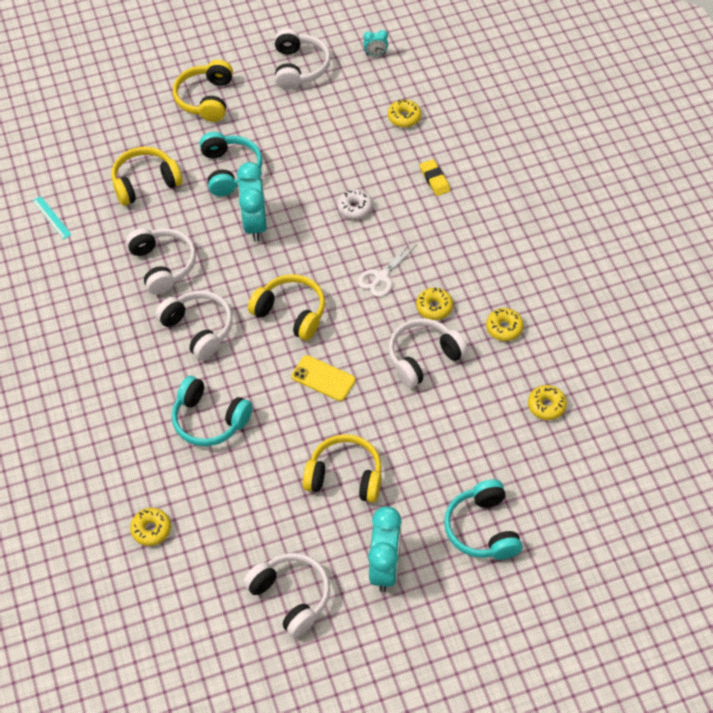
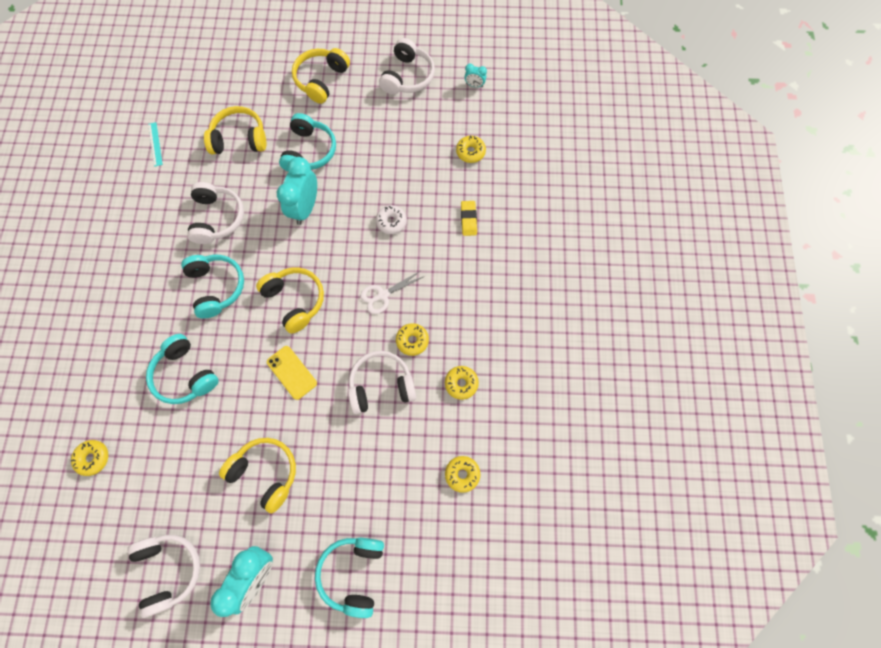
camera: 20 degrees right, 15 degrees up
white headphones [155,290,233,360] -> turquoise headphones [181,255,244,319]

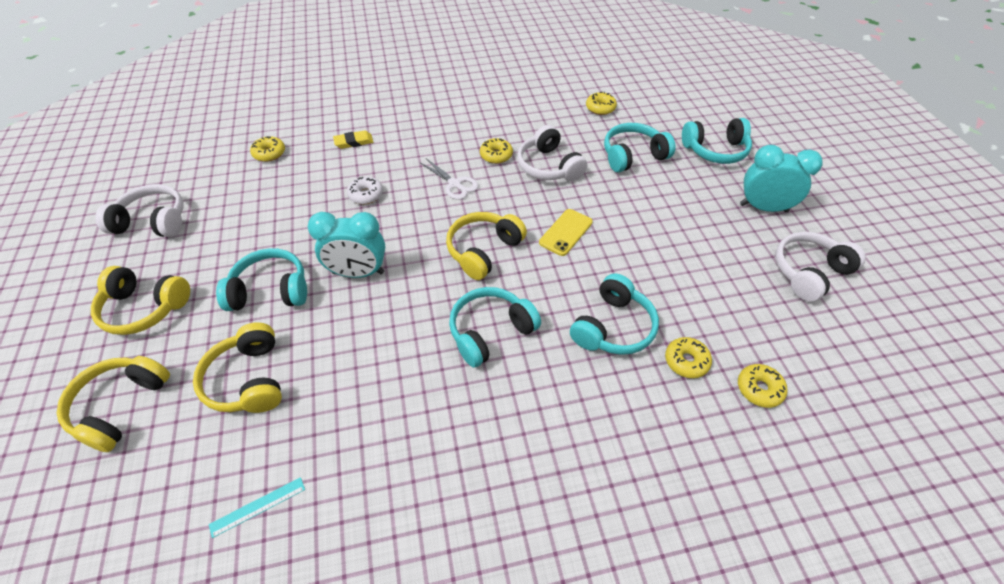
camera: 105 degrees left, 20 degrees down
white headphones [187,182,244,244] -> none
yellow headphones [219,438,296,514] -> yellow headphones moved to [57,356,170,452]
yellow donut [445,366,479,400] -> yellow donut moved to [665,337,712,378]
turquoise clock [465,64,487,87] -> none
none -> turquoise headphones [604,123,676,172]

